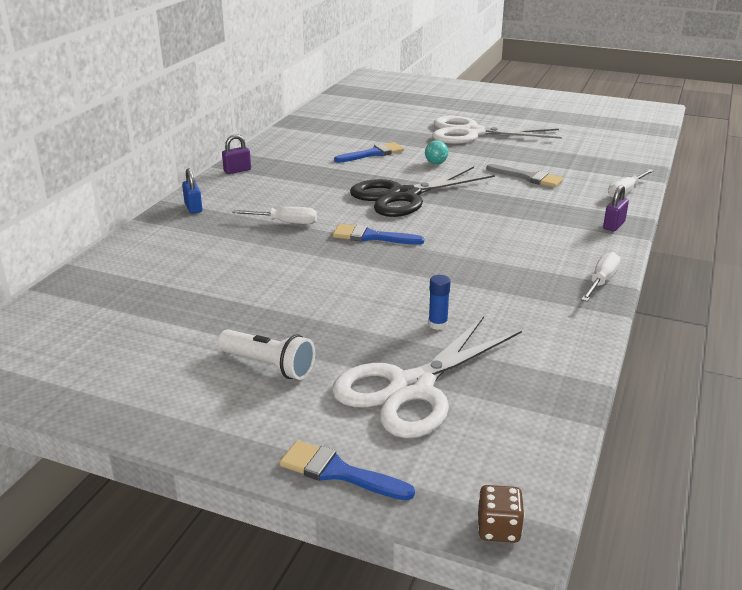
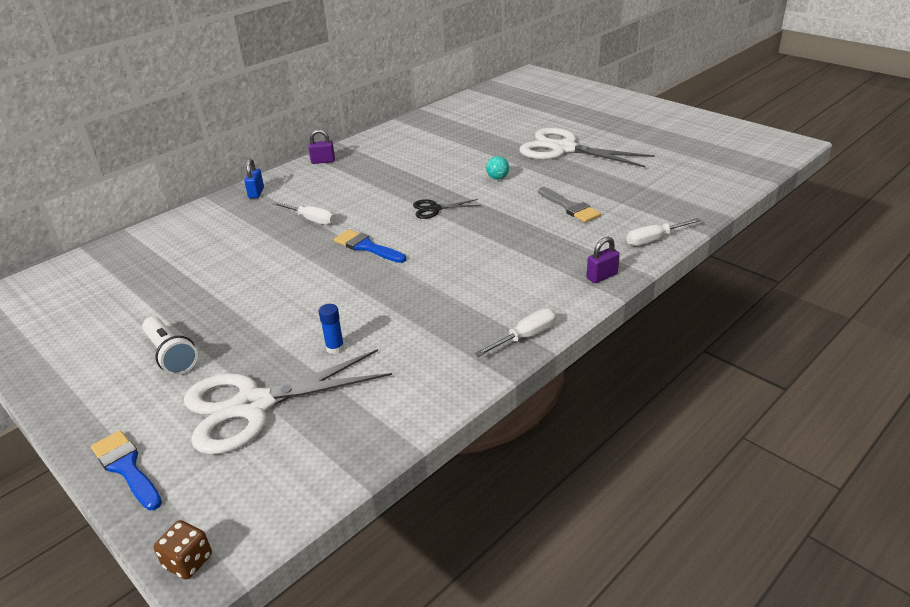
camera: 25 degrees right, 5 degrees up
blue brush [334,142,404,163] -> none
black scissors [350,166,495,217] -> black scissors [413,199,481,219], size x0.46

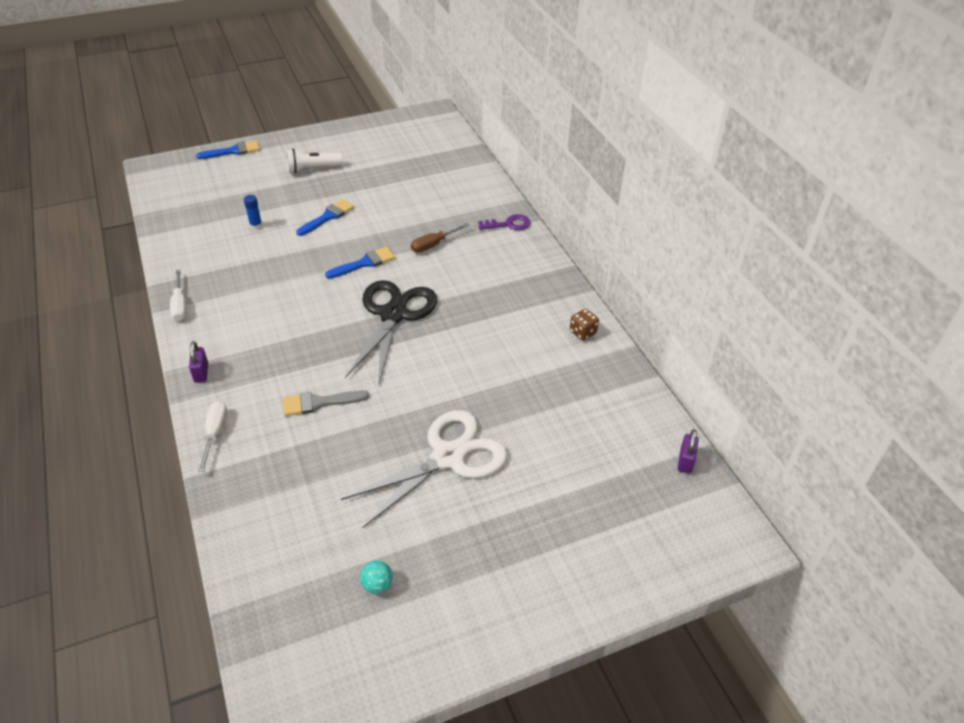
camera: 110 degrees right, 10 degrees up
brown dice [154,520,212,580] -> brown dice moved to [570,309,599,341]
white scissors [184,349,392,455] -> none
blue padlock [244,159,264,199] -> purple key [478,214,530,230]
white screwdriver [272,201,336,225] -> brown screwdriver [411,223,470,253]
purple padlock [308,129,335,164] -> purple padlock moved to [678,429,699,474]
black scissors [413,199,481,219] -> black scissors [345,280,437,383], size x2.16
turquoise ball [486,156,509,180] -> turquoise ball moved to [360,561,393,594]
none -> blue brush [296,199,354,236]

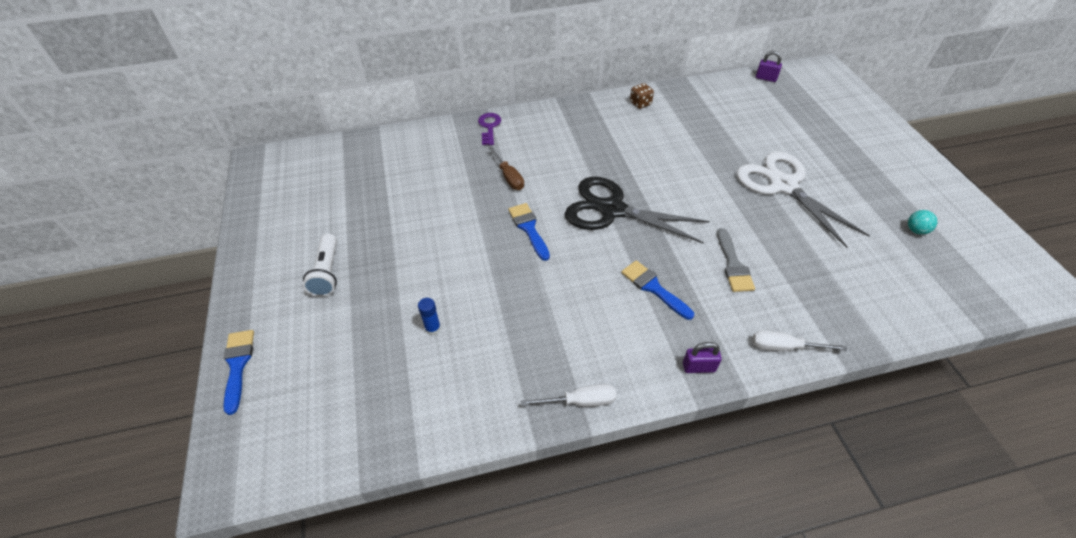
camera: 80 degrees left, 5 degrees up
blue brush [296,199,354,236] -> blue brush moved to [621,260,694,320]

